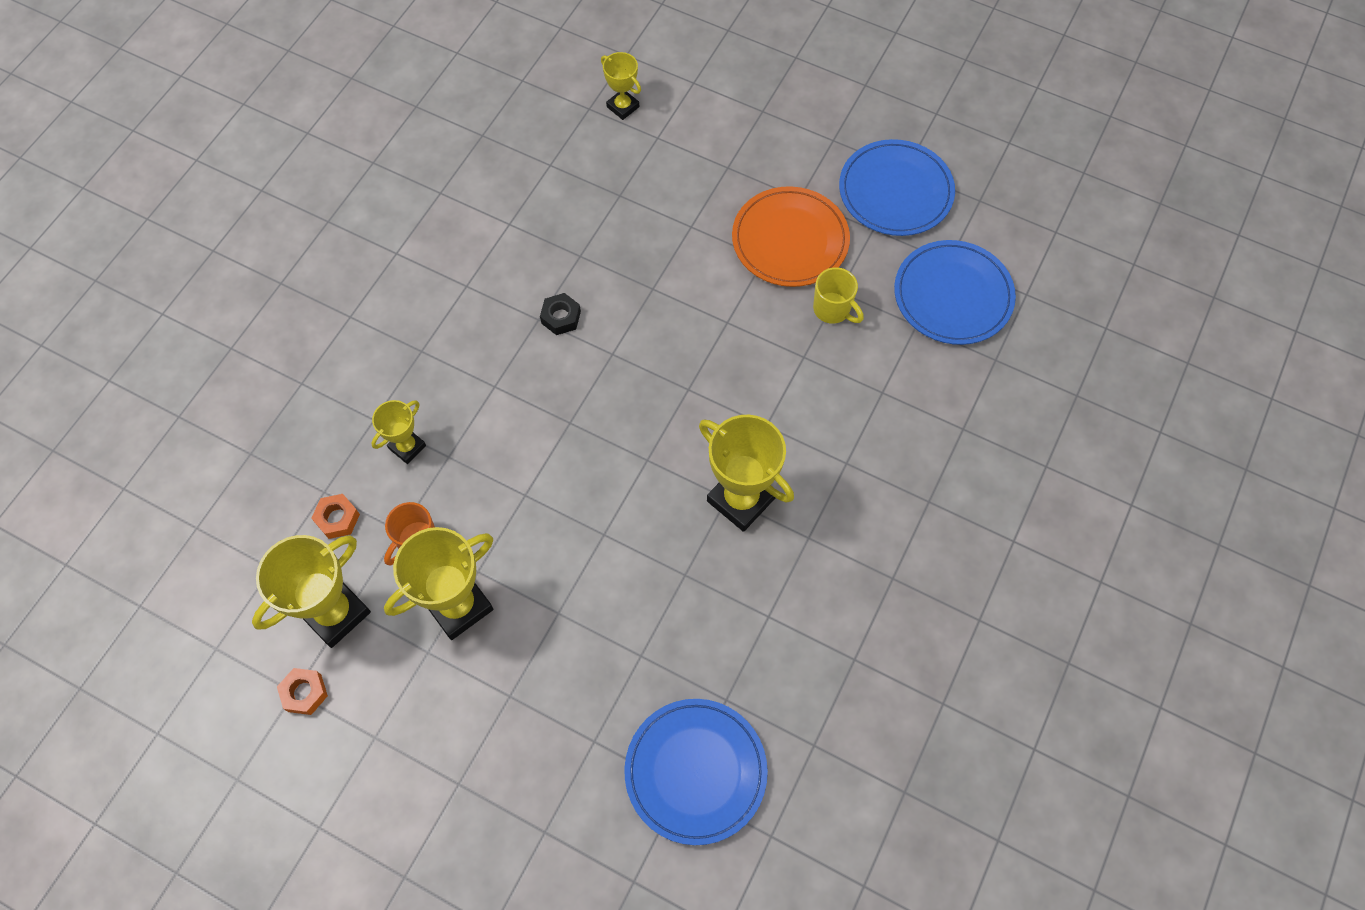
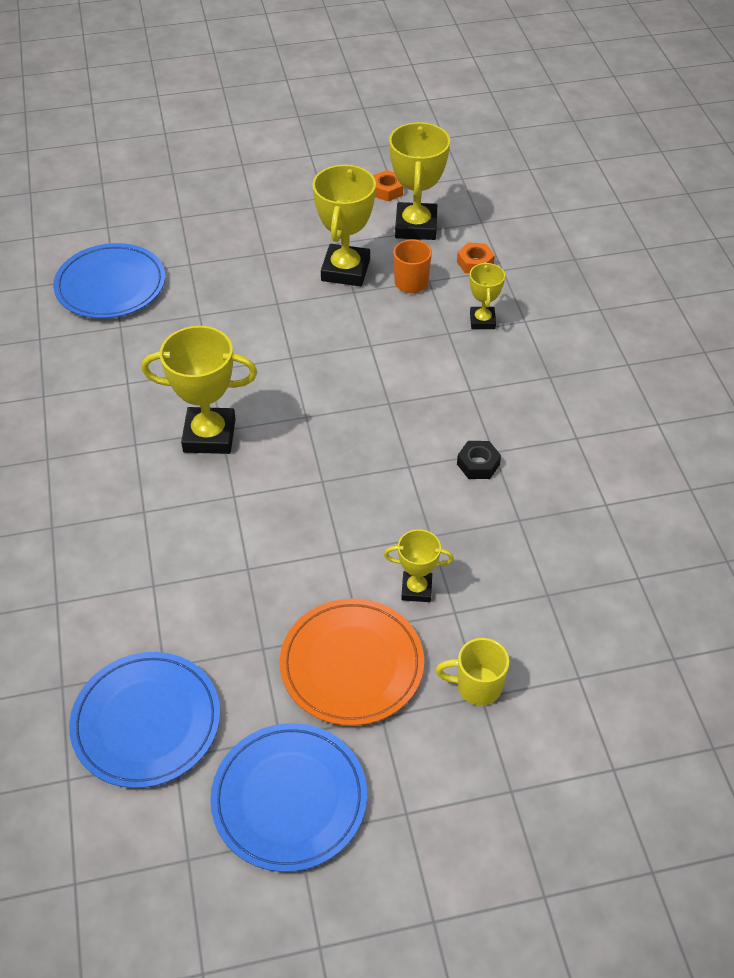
camera: 140 degrees right, 15 degrees down
yellow trophy [601,52,641,120] -> yellow trophy moved to [384,529,454,602]
yellow mug [813,267,864,324] -> yellow mug moved to [436,638,510,705]

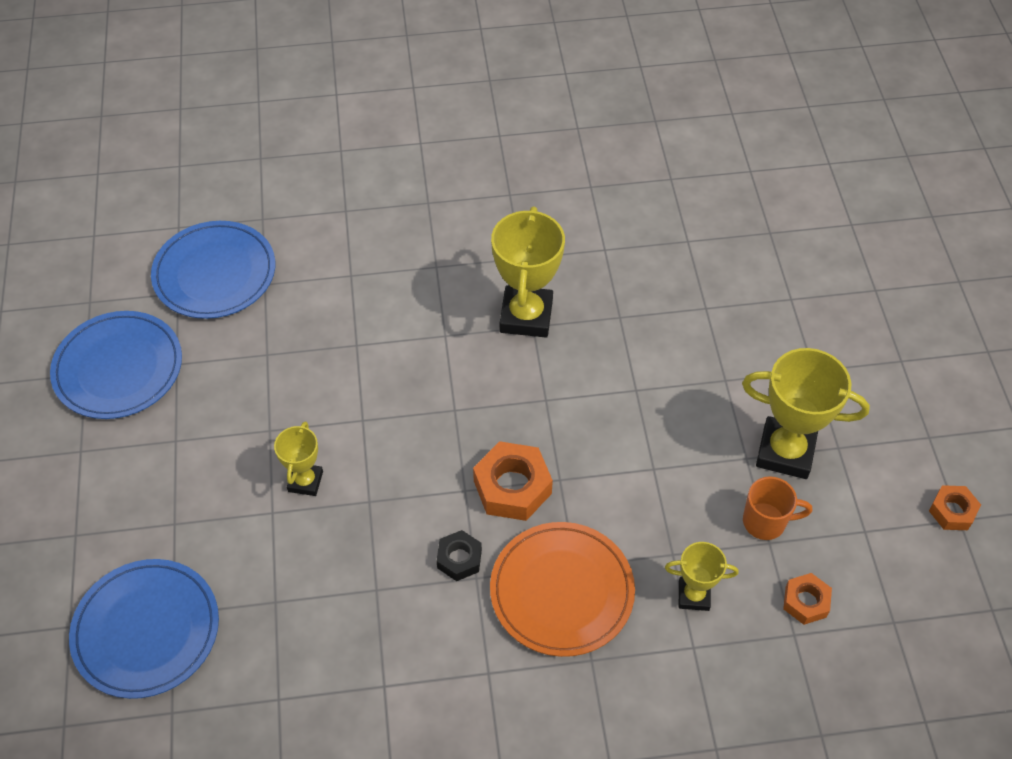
camera: 95 degrees right, 5 degrees up
blue plate [53,243,165,319] -> blue plate moved to [69,559,219,699]
orange plate [280,598,424,726] -> orange plate moved to [490,522,635,657]
yellow trophy [389,122,450,240] -> none
yellow mug [436,638,510,705] -> none
none -> orange nut [473,441,553,521]

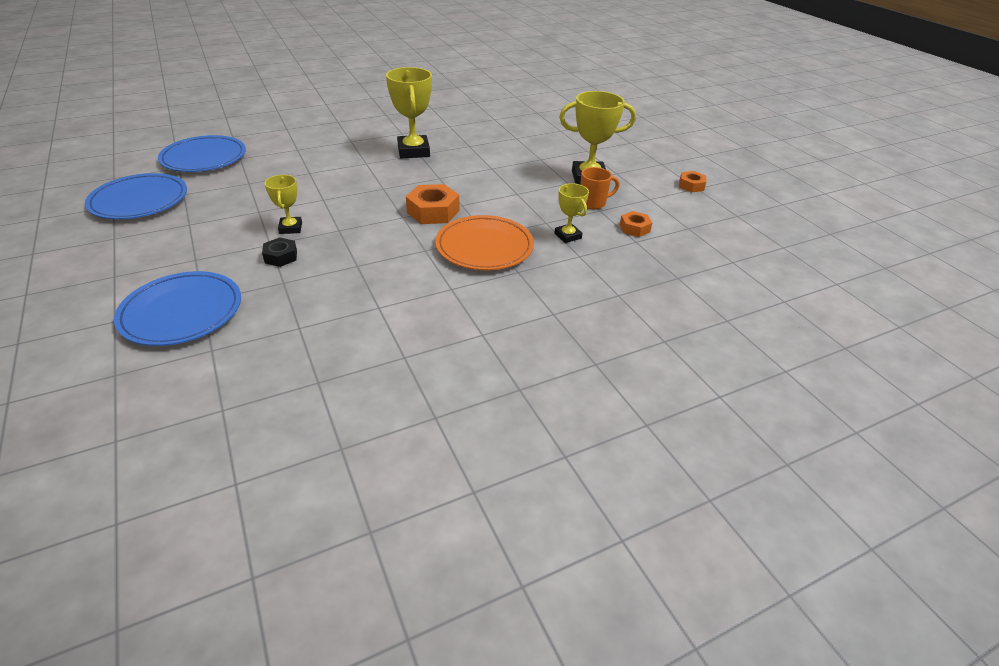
camera: 20 degrees left, 15 degrees down
black nut [437,530,482,581] -> black nut moved to [262,237,297,267]
yellow trophy [665,542,739,611] -> yellow trophy turned 75 degrees clockwise [554,183,589,243]

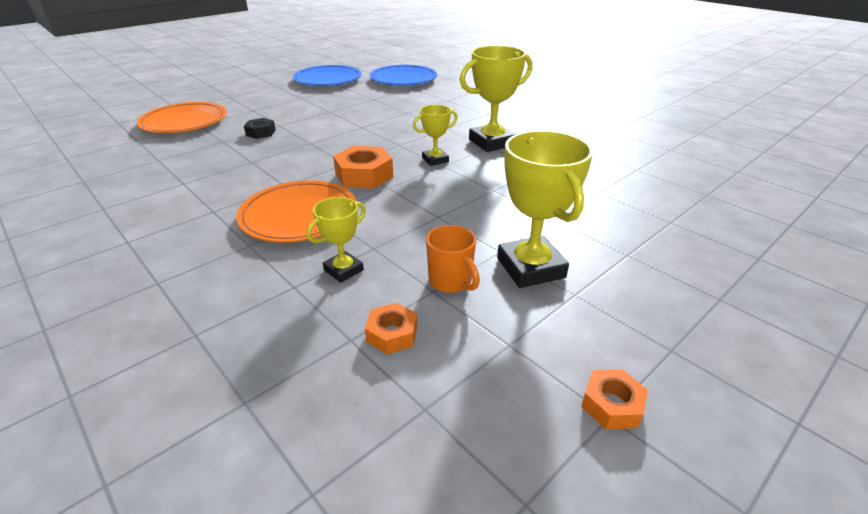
camera: 75 degrees right, 5 degrees down
blue plate [114,271,241,346] -> orange plate [137,102,227,133]
yellow trophy [264,175,302,234] -> yellow trophy moved to [413,105,458,166]

